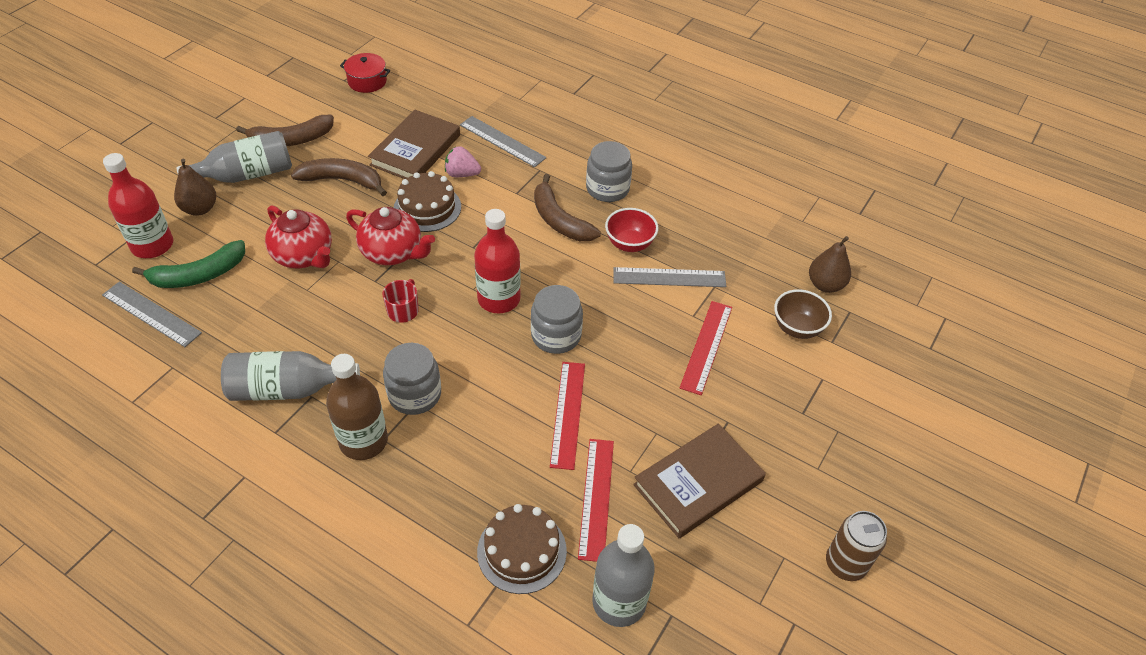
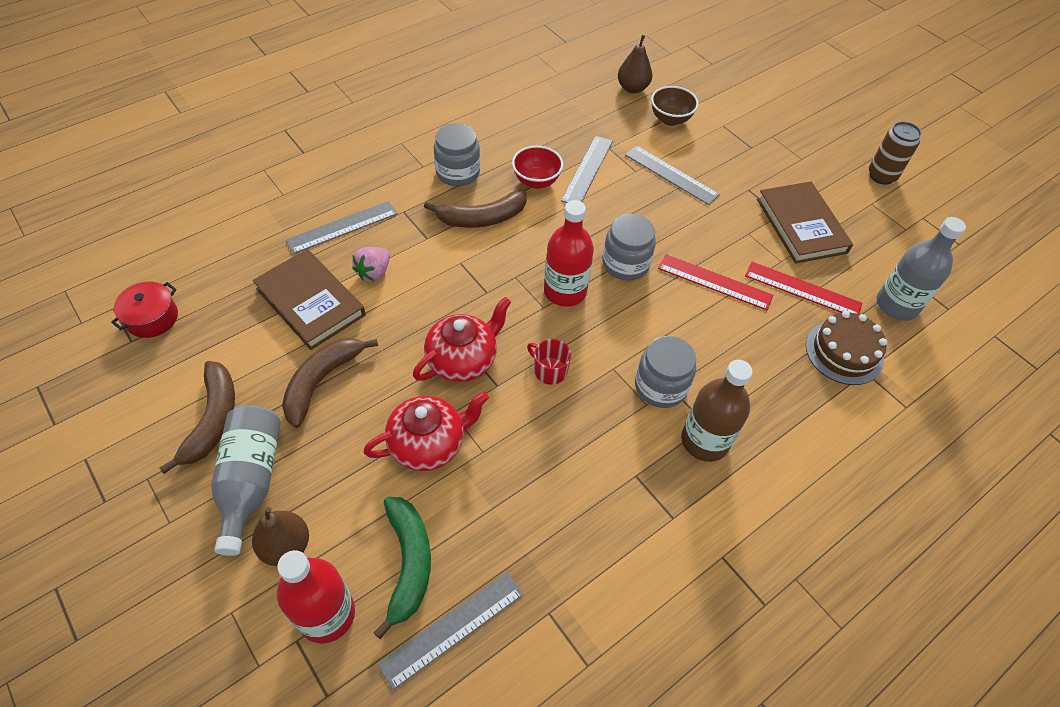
camera: 70 degrees left, 5 degrees up
grey bottle [221,351,360,401] -> none
brown cake [394,171,461,232] -> none
red ruler [680,301,732,395] -> grey ruler [625,145,720,205]

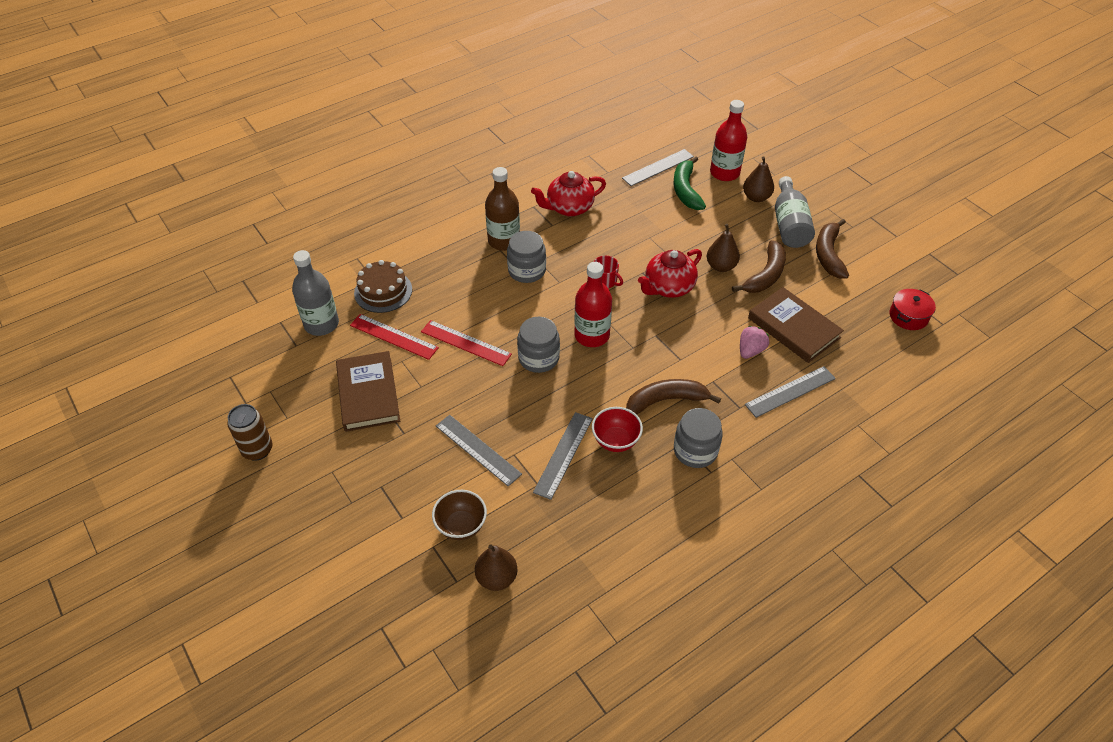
camera: 175 degrees left, 5 degrees down
red teapot [363,392,489,471] -> red teapot moved to [531,171,606,217]
none -> brown pear [707,224,740,272]

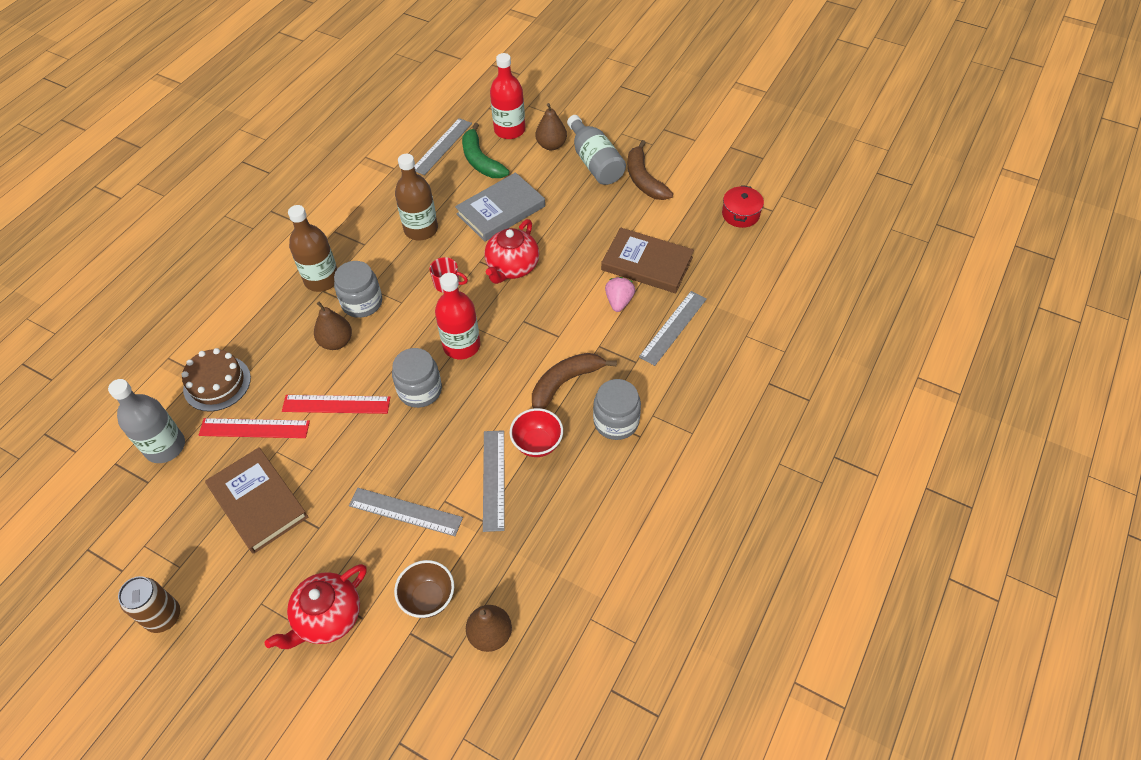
camera: 25 degrees left, 5 degrees up
red teapot [531,171,606,217] -> red teapot moved to [265,564,367,649]
brown pear [707,224,740,272] -> brown pear moved to [314,302,352,350]
brown banana [732,240,786,293] -> none
none -> brown bottle [395,154,438,241]
none -> grey book [455,172,545,241]

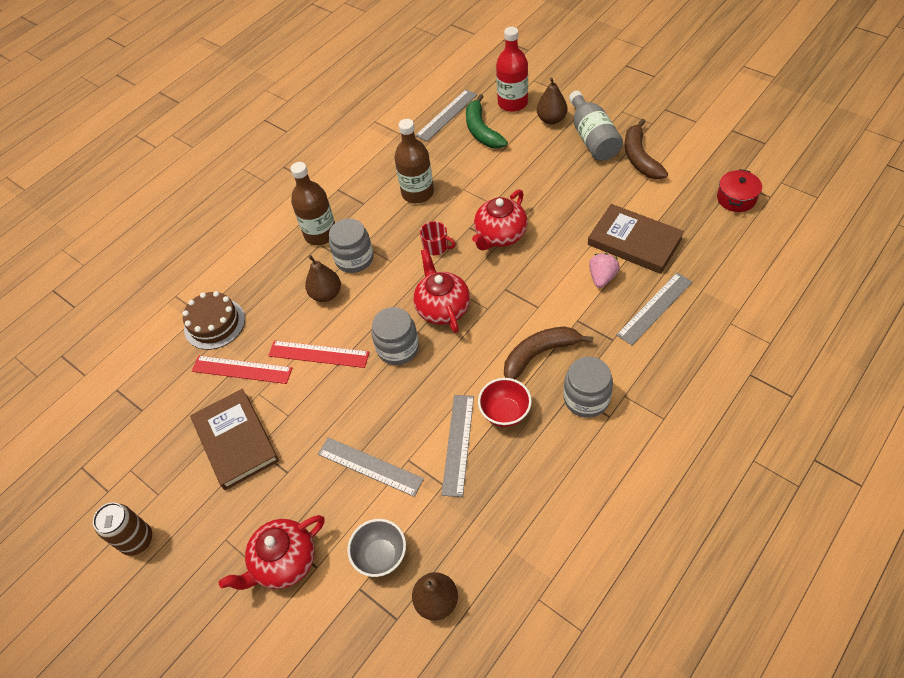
camera: 15 degrees right, 0 degrees up
grey bottle [108,379,185,463] -> none
brown bowl [394,560,454,618] -> grey bowl [347,519,406,577]
red bottle [435,273,480,359] -> red teapot [413,249,470,333]
grey book [455,172,545,241] -> none

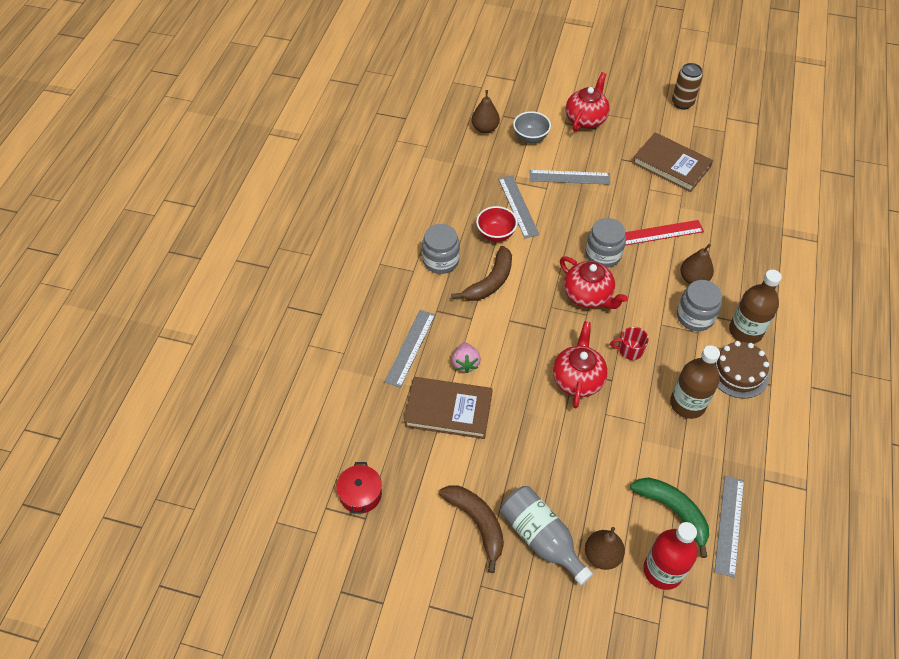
camera: 150 degrees right, 0 degrees up
brown cake [182,291,245,350] -> brown cake moved to [715,341,769,398]
red ruler [192,356,292,384] -> none

